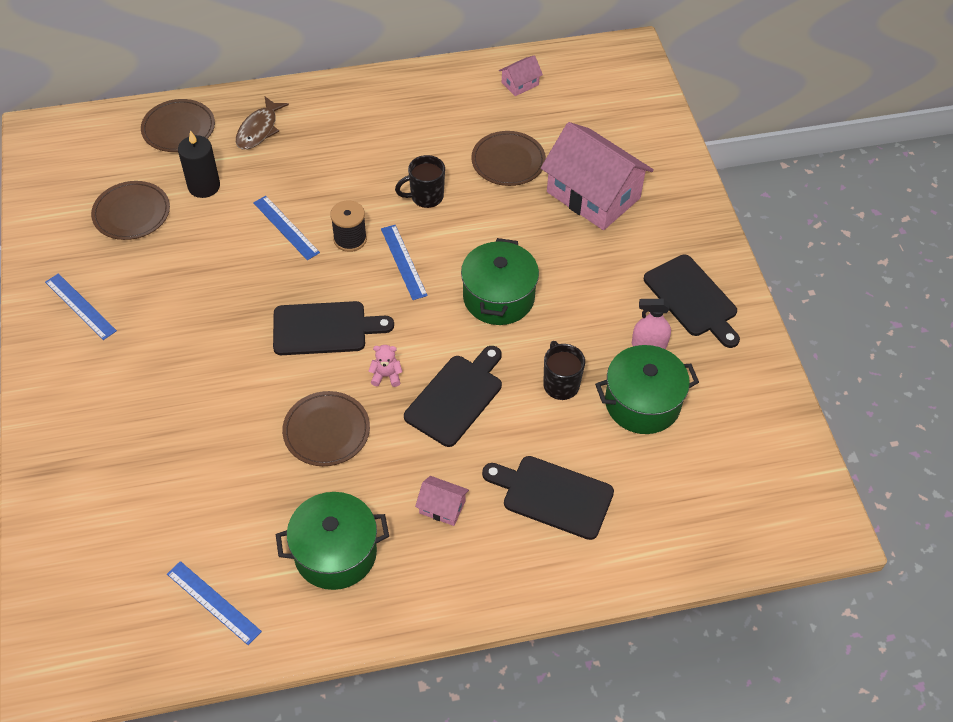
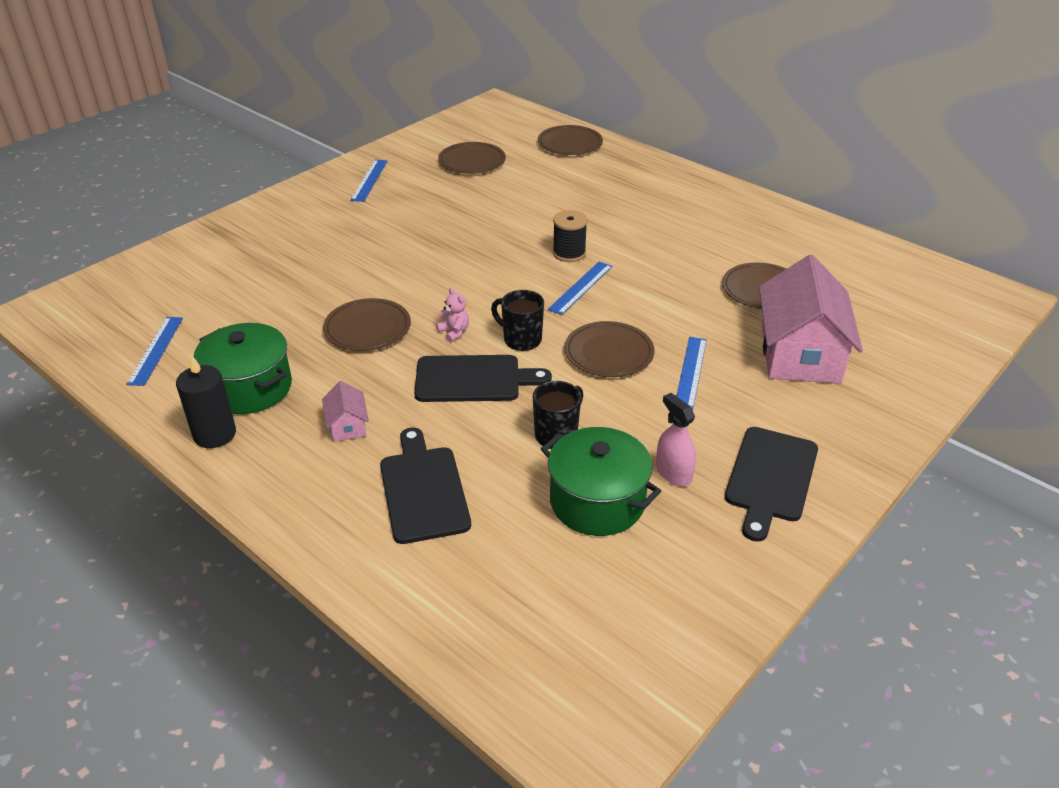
camera: 55 degrees right, 15 degrees down
black candle [178,131,220,198] -> black candle moved to [176,355,236,448]
brown fish [236,97,289,150] -> none
blue ruler [253,196,320,260] -> blue ruler moved to [676,337,707,410]
black cutting board [273,301,394,355] -> none
black mug [395,155,445,208] -> black mug moved to [491,290,544,351]
green pot [461,238,539,325] -> brown plate [564,321,654,377]
pink house [499,55,543,96] -> none

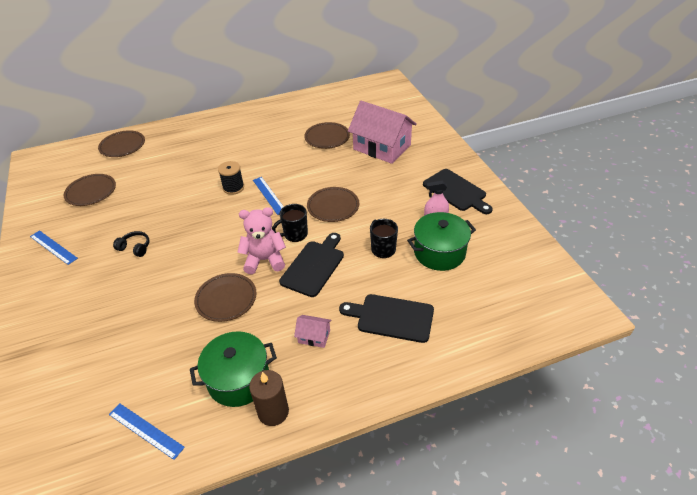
camera: 60 degrees left, 5 degrees up
black candle [176,355,236,448] -> brown candle [249,370,289,426]
pink teddy bear [436,288,469,342] -> pink teddy bear [237,207,286,274], size x2.03
blue ruler [676,337,707,410] -> none
none -> black headphones [113,231,149,257]

